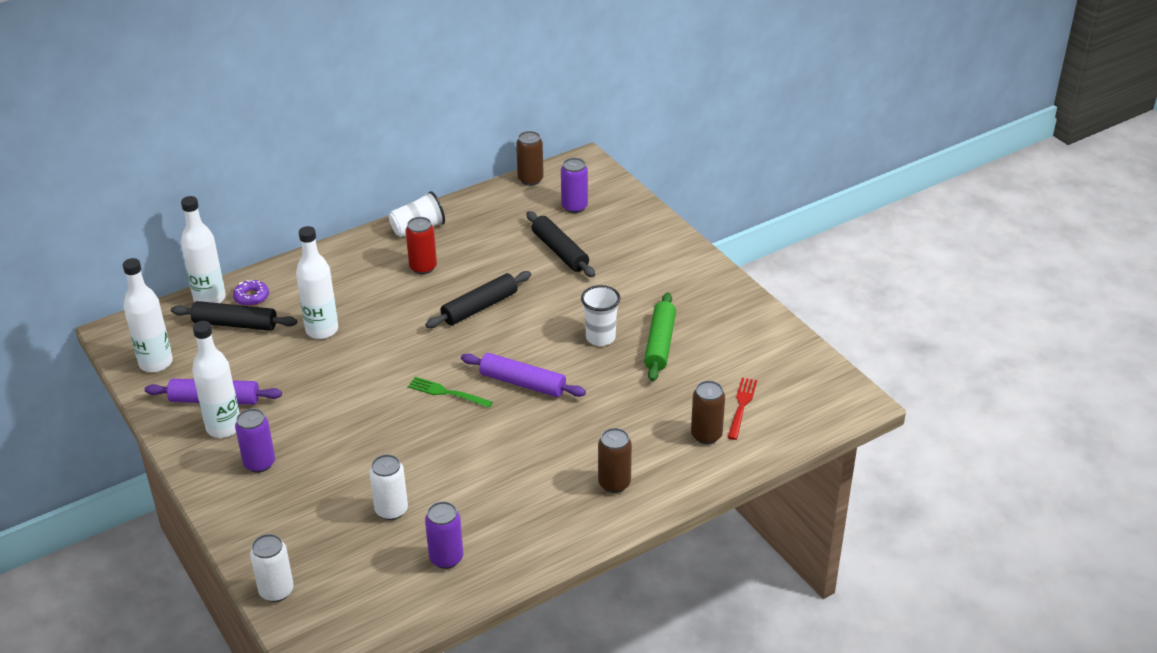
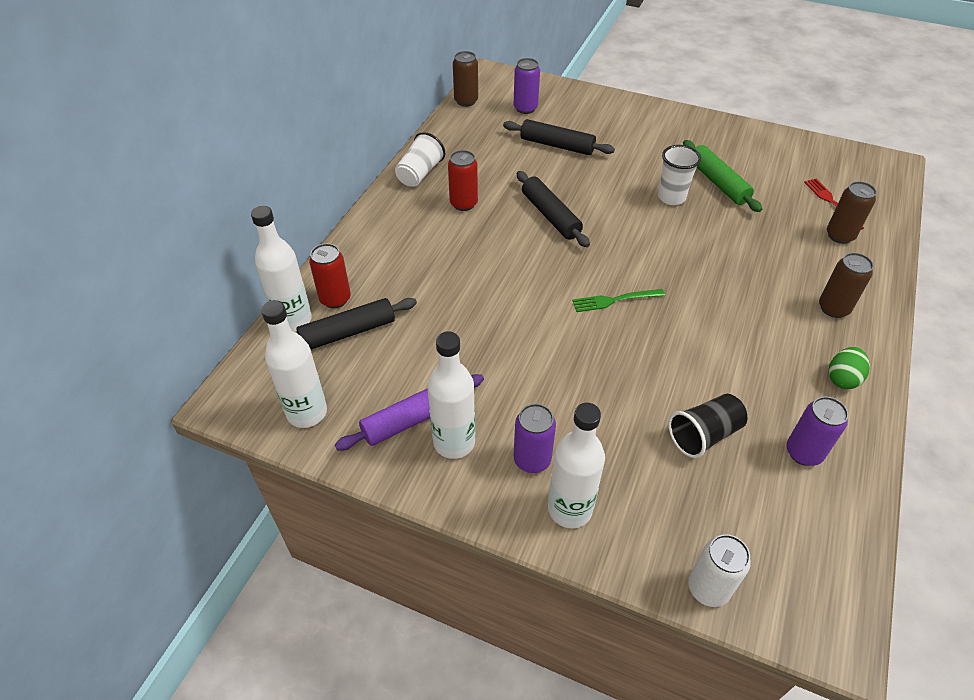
camera: 35 degrees left, 10 degrees up
purple donut [233,280,269,306] -> red can [309,243,351,308]
white bottle [296,226,338,339] -> white bottle moved to [548,403,605,528]
white can [369,454,408,520] -> black cup [668,394,747,458]
black rolling pin [425,271,531,328] -> black rolling pin turned 45 degrees counterclockwise [517,171,590,247]
purple rolling pin [461,353,586,397] -> none
none -> green egg [829,347,870,389]

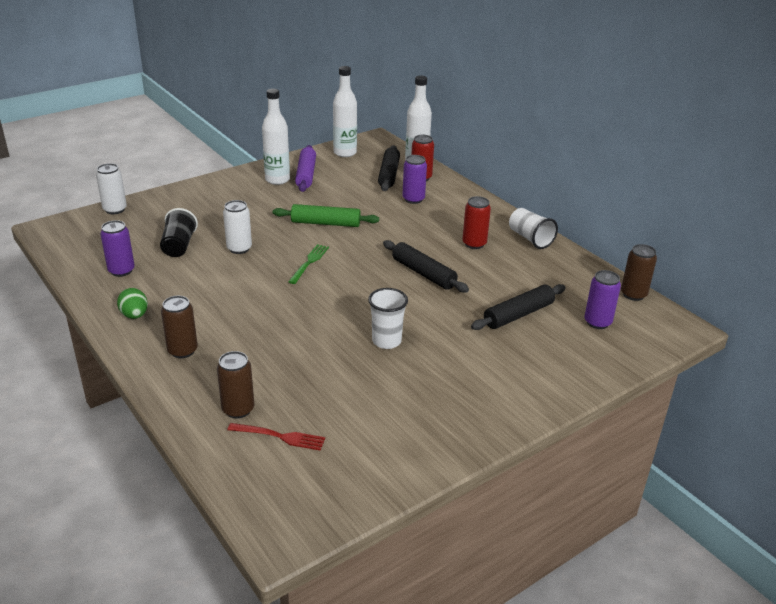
camera: 120 degrees right, 15 degrees down
purple can [513,404,556,473] -> purple can moved to [402,155,427,204]
black rolling pin [517,171,590,247] -> black rolling pin turned 45 degrees clockwise [383,240,469,293]
white bottle [548,403,605,528] -> none
green rolling pin [683,140,762,212] -> green rolling pin moved to [273,204,379,227]
none -> white can [223,200,252,254]

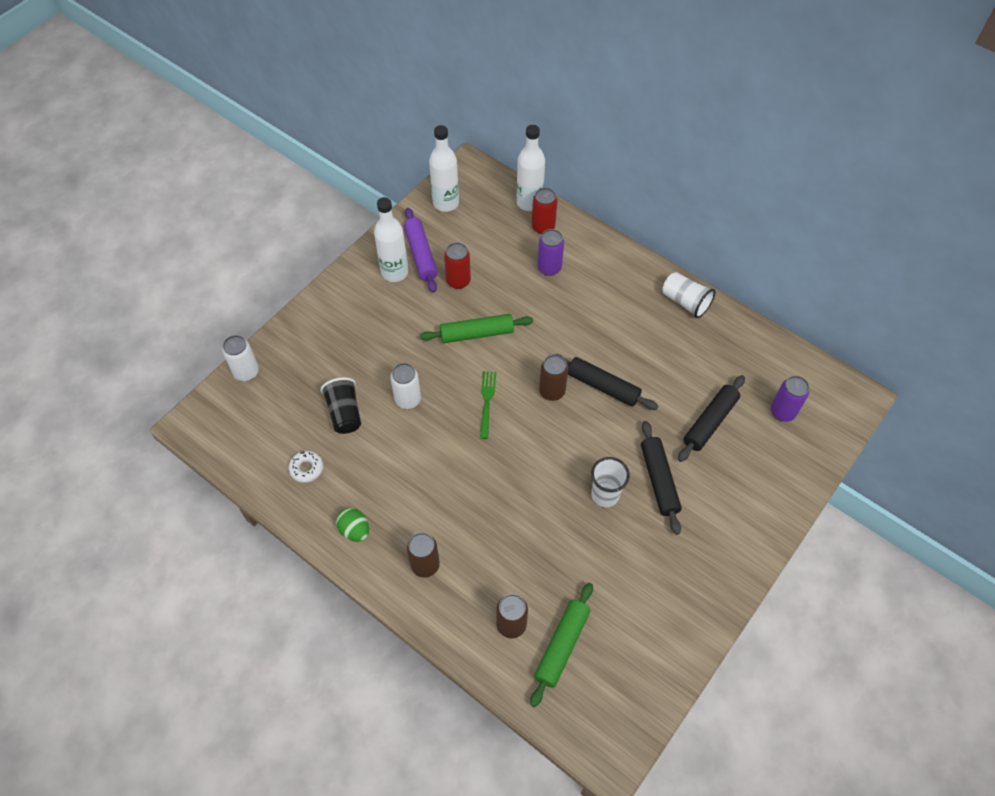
camera: 15 degrees left, 25 degrees up
purple can [100,220,135,277] -> white donut [288,451,323,483]
red fork [227,423,325,451] -> green rolling pin [530,583,593,707]
black rolling pin [378,145,400,191] -> black rolling pin moved to [641,421,682,535]
red can [462,196,491,249] -> red can moved to [444,242,471,289]
brown can [621,244,657,301] -> brown can moved to [539,355,568,401]

